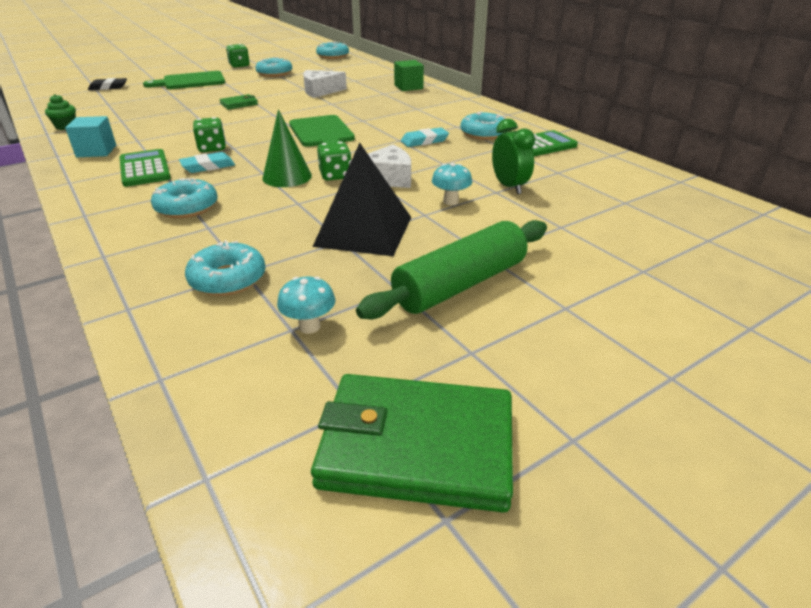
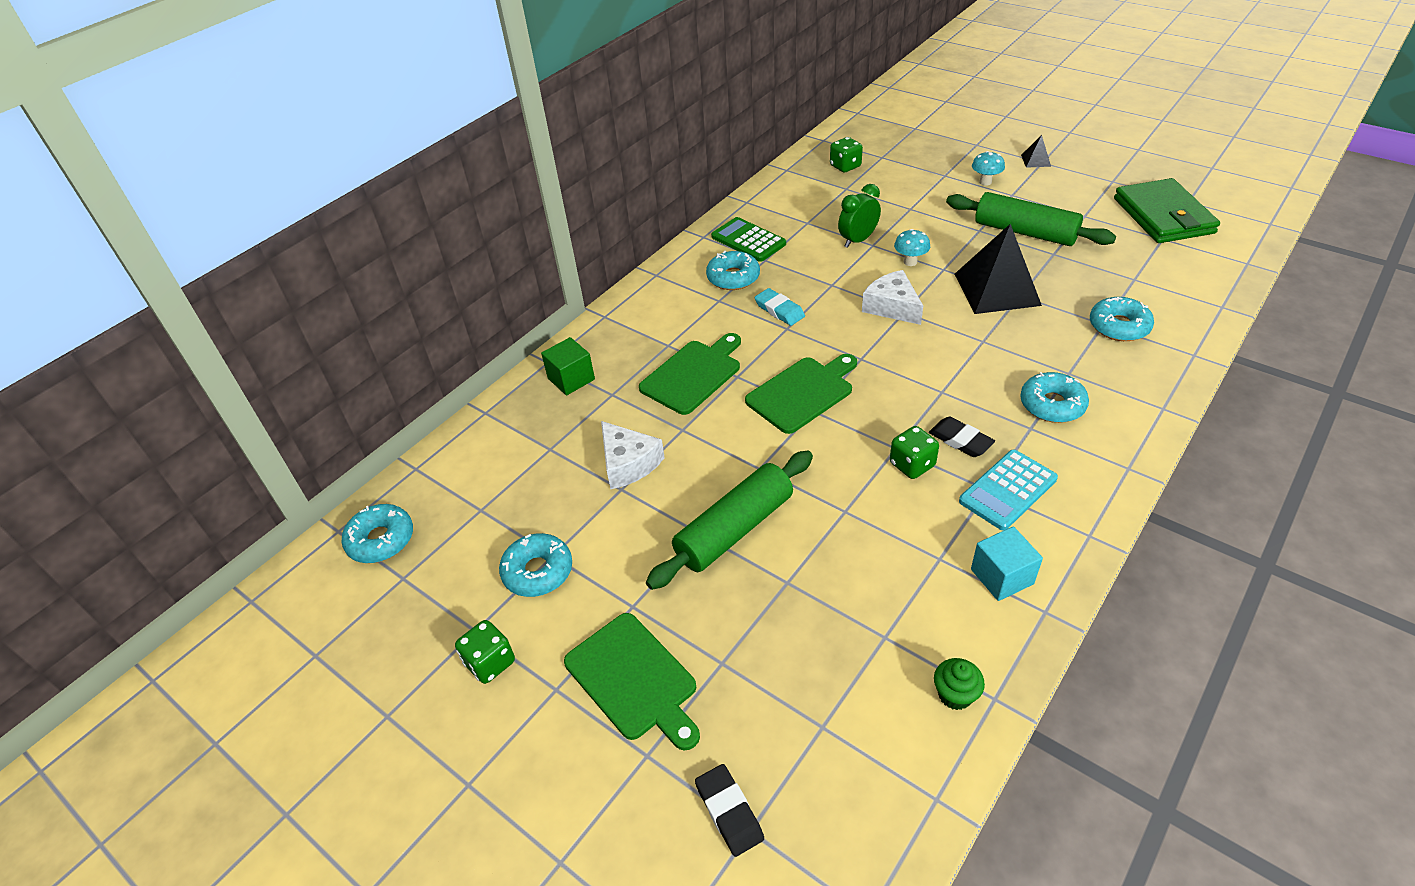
camera: 105 degrees left, 10 degrees up
green calculator [119,149,171,187] -> turquoise calculator [959,450,1058,531]
turquoise eraser [179,152,235,173] -> black eraser [929,416,995,457]
green wallet [220,94,258,110] -> green rolling pin [646,450,813,590]
green cone [262,109,312,187] -> none
turquoise mushroom [277,277,336,334] -> turquoise mushroom moved to [972,151,1005,186]
green dice [317,141,351,181] -> green dice moved to [830,137,863,173]
none -> green cutting board [639,333,741,415]
none -> black pyramid [1021,135,1051,168]

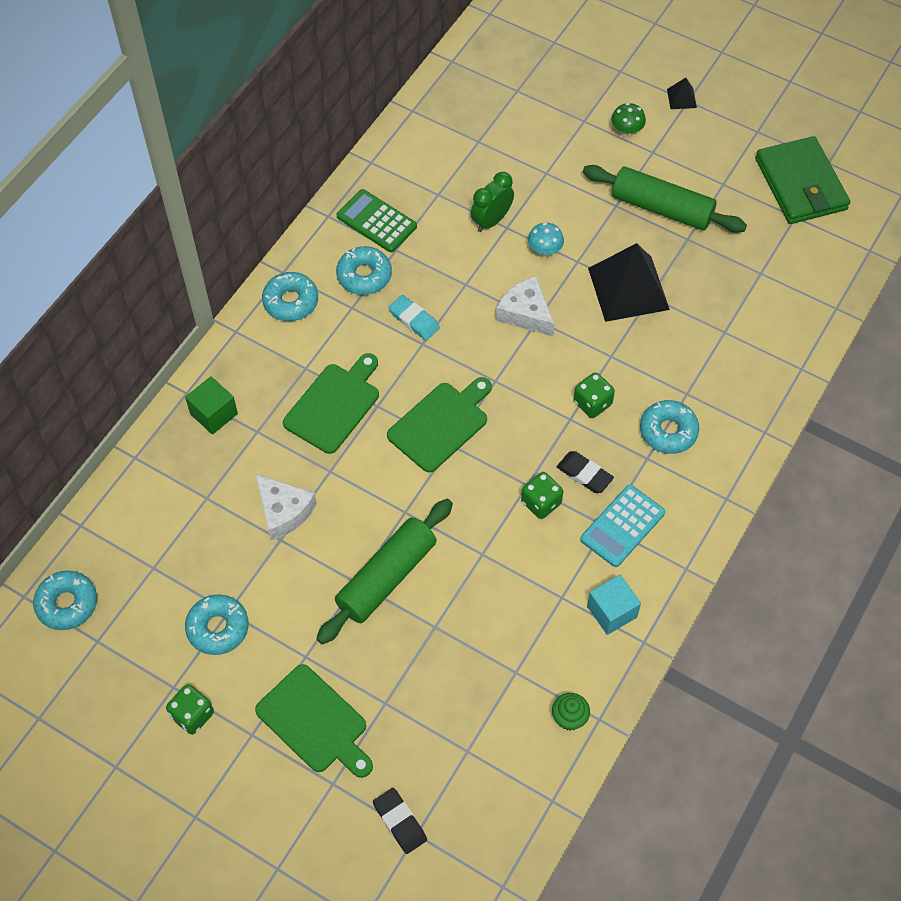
camera: 10 degrees left, 15 degrees up
green dice [830,137,863,173] -> green dice moved to [573,372,615,418]
turquoise mushroom [972,151,1005,186] -> green mushroom [611,103,646,138]
turquoise donut [1090,297,1154,341] -> turquoise donut moved to [262,272,318,321]

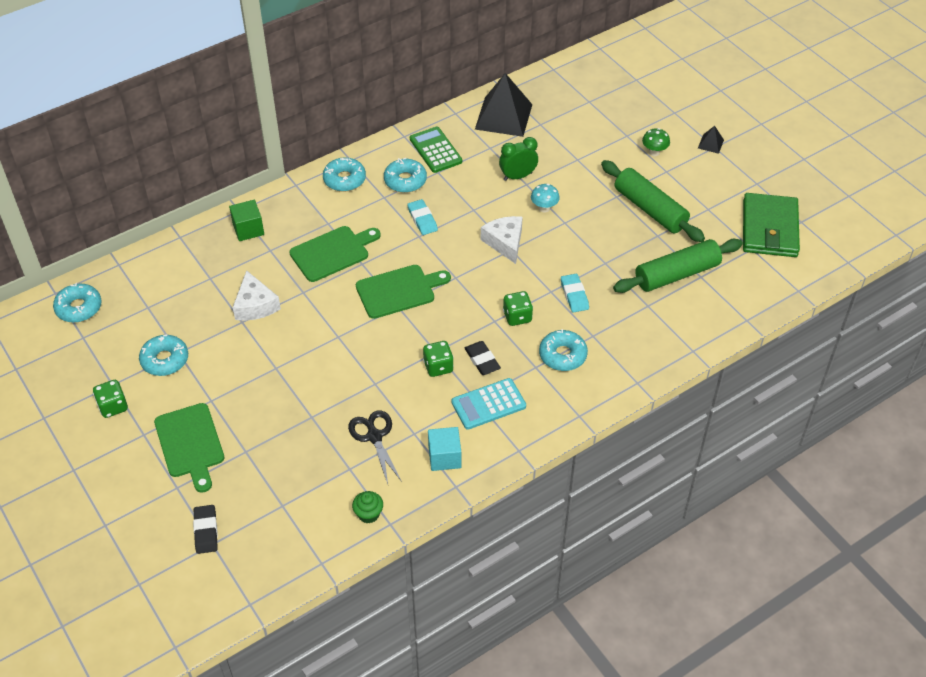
camera: 25 degrees right, 10 degrees down
green rolling pin [317,499,453,644] -> green rolling pin moved to [613,239,743,293]
black pyramid [588,243,670,322] -> black pyramid moved to [475,73,532,137]
none -> black scissors [348,410,402,484]
none -> turquoise eraser [561,274,589,313]

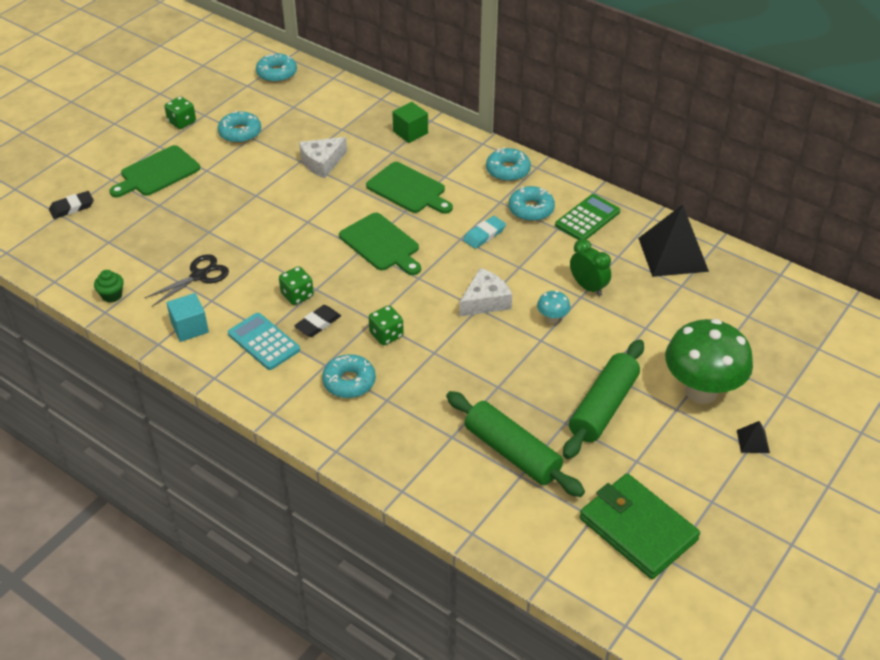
camera: 70 degrees right, 5 degrees down
turquoise eraser [561,274,589,313] -> none
green mushroom [642,128,670,156] -> green mushroom [665,319,753,404], size x2.42
green wallet [743,193,800,257] -> green wallet turned 60 degrees clockwise [580,473,700,579]

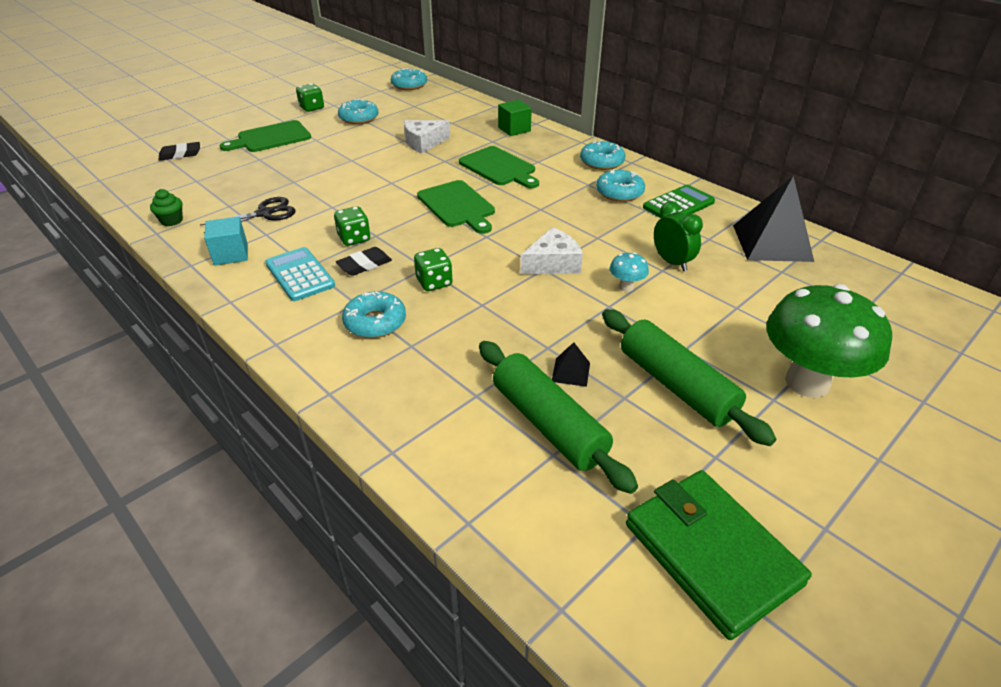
camera: 10 degrees right, 5 degrees down
turquoise eraser [463,216,506,249] -> none
green rolling pin [563,339,644,459] -> green rolling pin turned 75 degrees counterclockwise [602,309,776,446]
black pyramid [737,421,770,453] -> black pyramid moved to [552,342,590,387]

